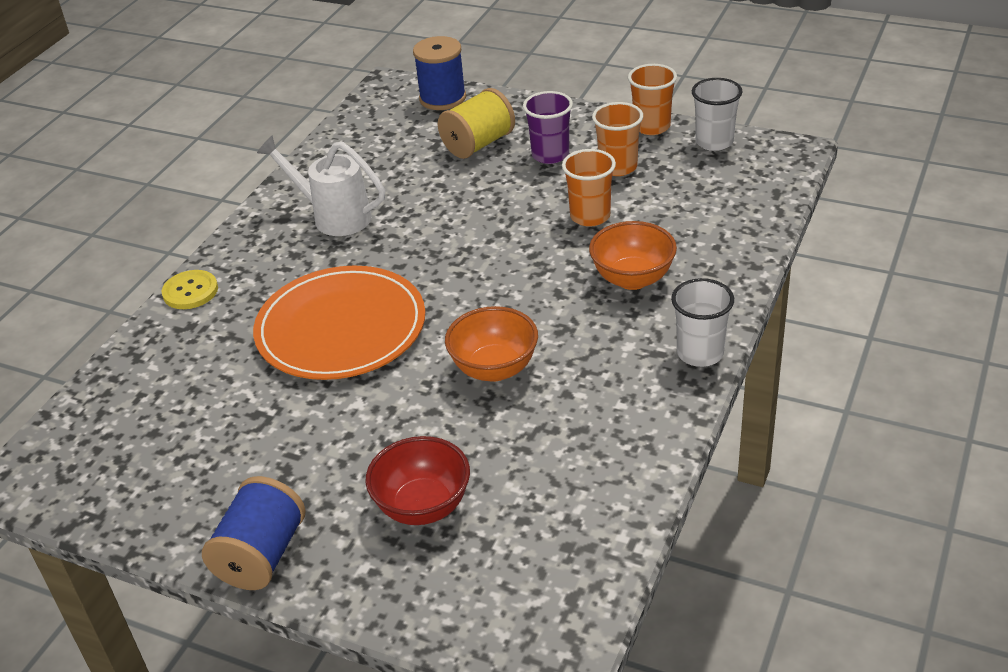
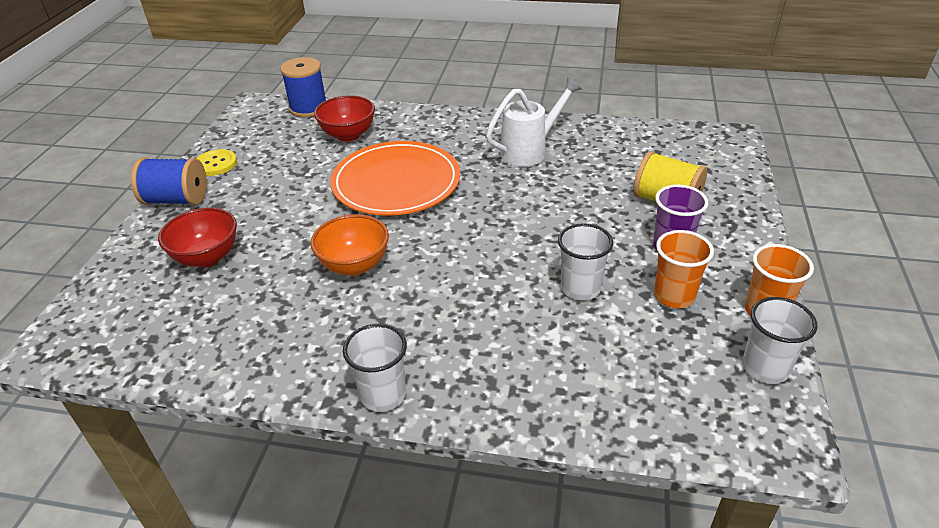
camera: 75 degrees right, 0 degrees up
yellow button [162,270,218,309] -> yellow button moved to [196,149,237,176]
white watering can [257,135,385,236] -> white watering can turned 45 degrees clockwise [486,77,582,167]
blue spool [413,36,466,110] -> blue spool moved to [280,57,326,118]
orange cup [562,149,616,227] -> white cup [558,223,613,301]
orange bowl [589,221,677,290] -> none
none -> red bowl [314,95,375,142]

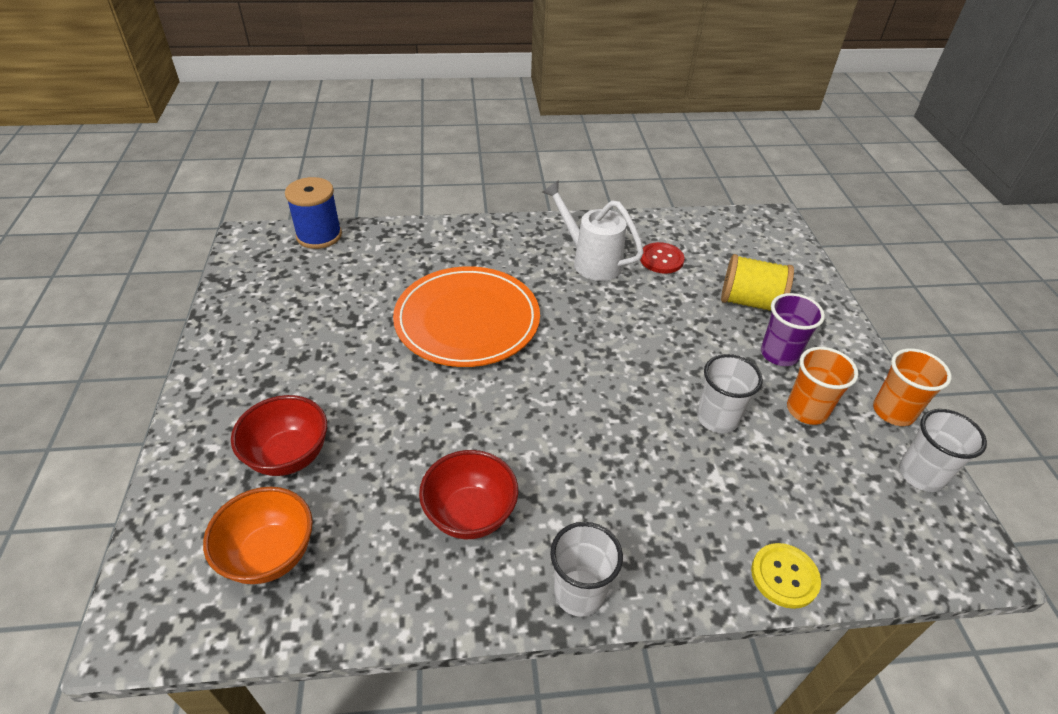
camera: 20 degrees left, 5 degrees up
blue spool [131,158,207,205] -> none
yellow button [196,149,237,176] -> yellow button moved to [751,543,821,609]
orange bowl [310,214,389,276] -> orange bowl moved to [203,487,313,584]
red bowl [314,95,375,142] -> red bowl moved to [419,450,518,539]
white watering can [486,77,582,167] -> white watering can turned 90 degrees counterclockwise [542,180,644,281]
none -> red button [640,242,685,274]

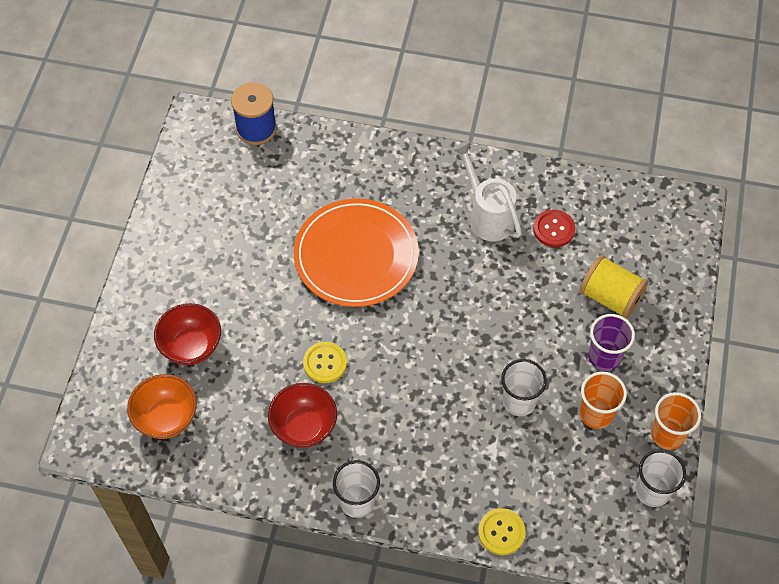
camera: 20 degrees right, 15 degrees up
none -> yellow button [303,342,347,383]

